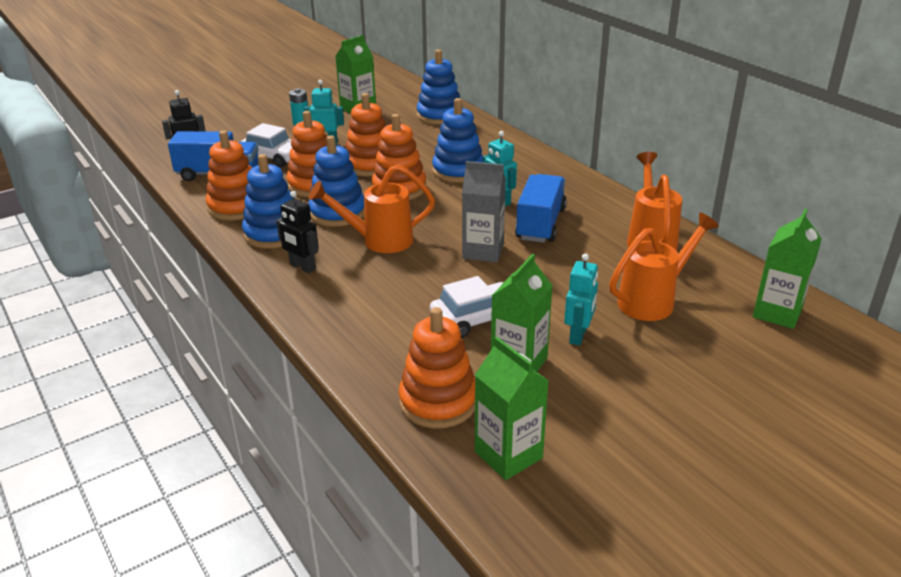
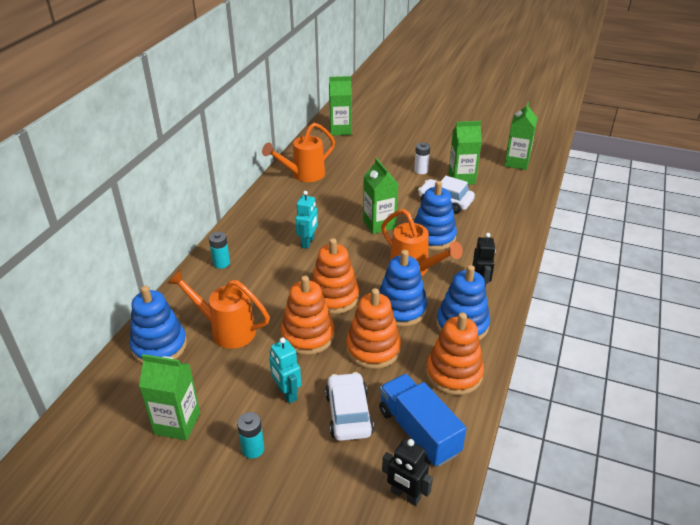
camera: 125 degrees left, 5 degrees up
orange stacking toy [399,307,475,428] -> none
blue stacking toy [432,98,483,183] -> blue stacking toy moved to [414,181,457,251]
grey carton [462,161,506,263] -> green carton [363,158,398,234]
blue truck [515,174,567,243] -> none
turquoise robot [564,253,598,346] -> white battery [414,143,430,174]
orange watering can [609,213,719,321] -> orange watering can moved to [168,270,270,349]
none -> turquoise battery [209,232,230,269]

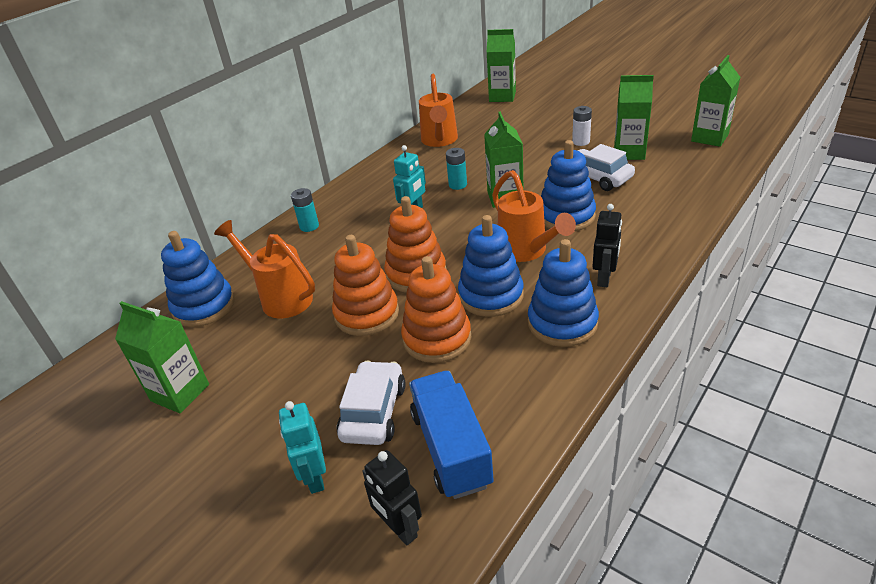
camera: 20 degrees right, 0 degrees up
turquoise battery [237,412,264,459] -> turquoise battery moved to [446,148,467,190]
orange watering can [262,123,335,182] -> orange watering can turned 75 degrees counterclockwise [419,74,458,147]
turquoise robot [269,337,301,404] -> turquoise robot moved to [279,401,326,494]
orange stacking toy [426,312,484,395] -> none

